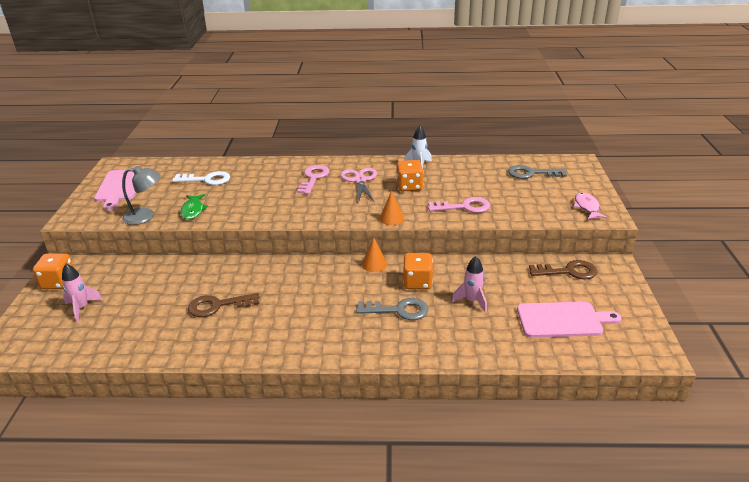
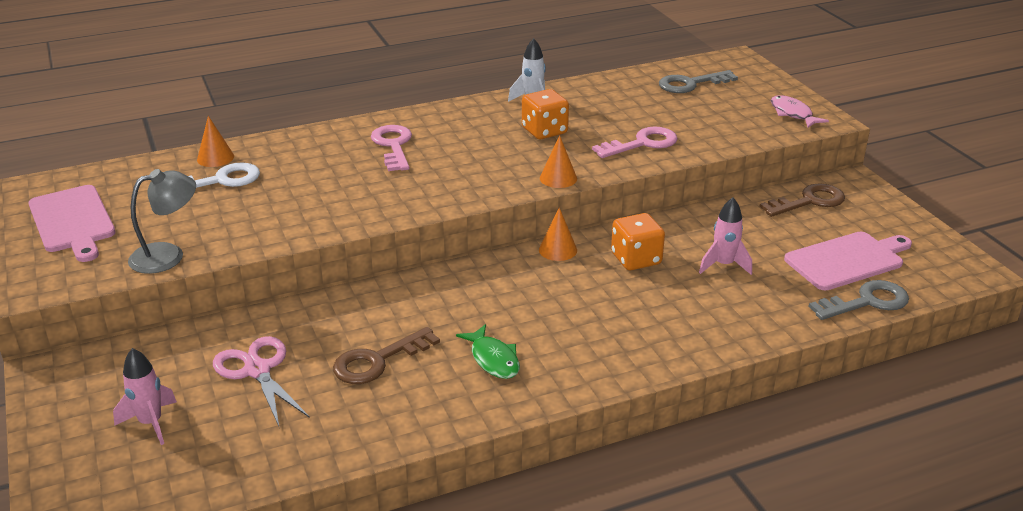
camera: 25 degrees left, 0 degrees up
orange dice [33,253,73,289] -> none
green fish [180,194,208,219] -> green fish moved to [456,324,520,379]
pink scissors [341,168,377,203] -> pink scissors moved to [213,336,310,426]
grey key [356,298,429,320] -> grey key moved to [808,280,909,320]
none -> orange cone [197,116,234,167]

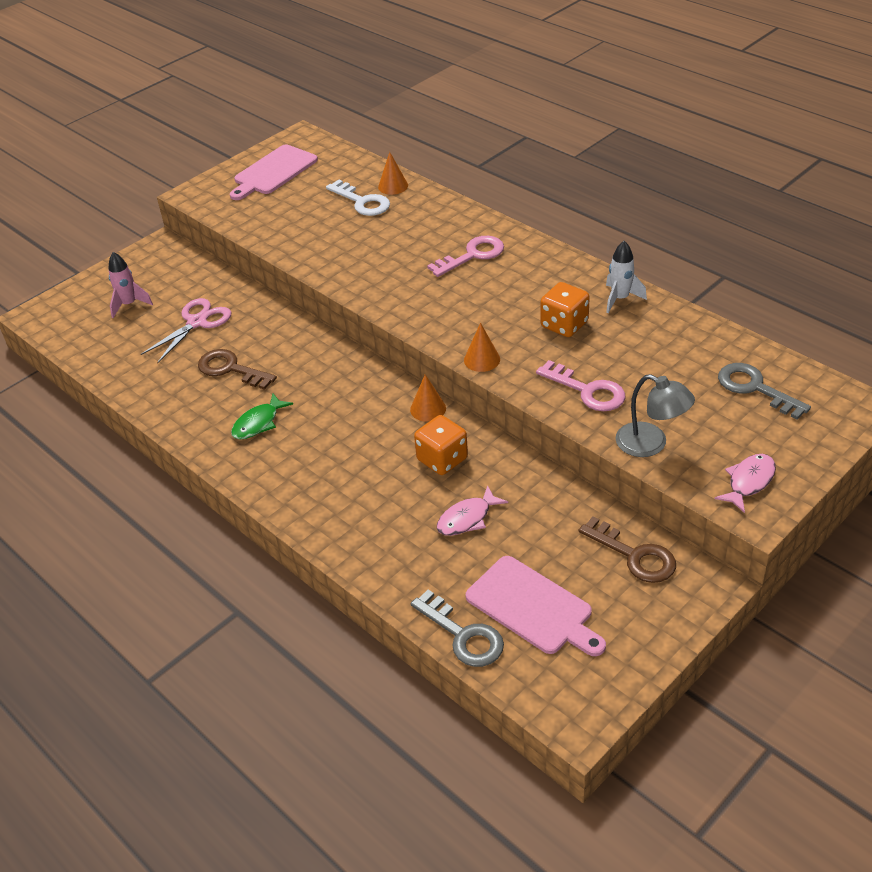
camera: 70 degrees right, 10 degrees up
grey lamp [128,169,196,274] -> grey lamp moved to [615,374,695,457]
pink rocket [699,197,752,275] -> pink fish [437,485,508,536]

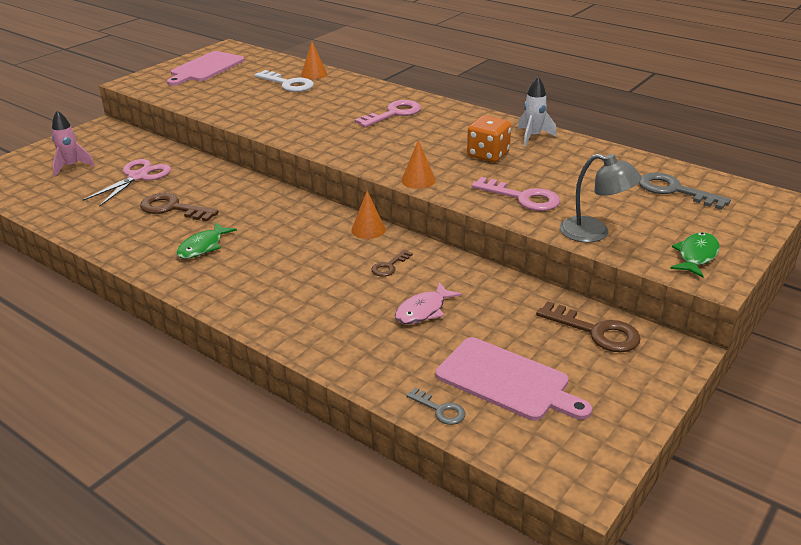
camera: 10 degrees left, 10 degrees down
grey key [411,590,504,667] -> grey key [406,387,465,425], size x0.56
orange dice [414,415,468,475] -> brown key [372,250,413,277]
pink fish [714,454,776,513] -> green fish [670,232,720,278]

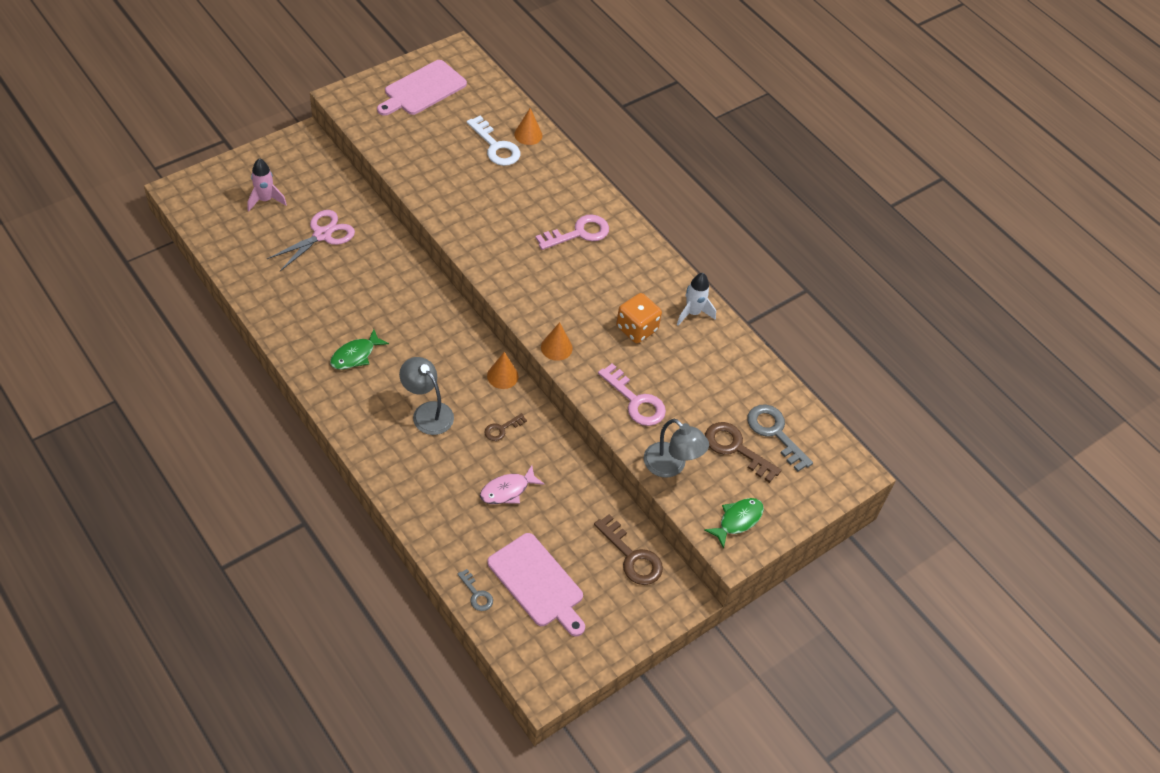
camera: 10 degrees right, 20 degrees up
brown key [140,193,219,222] -> brown key moved to [705,422,782,483]
none -> grey lamp [399,357,454,435]

